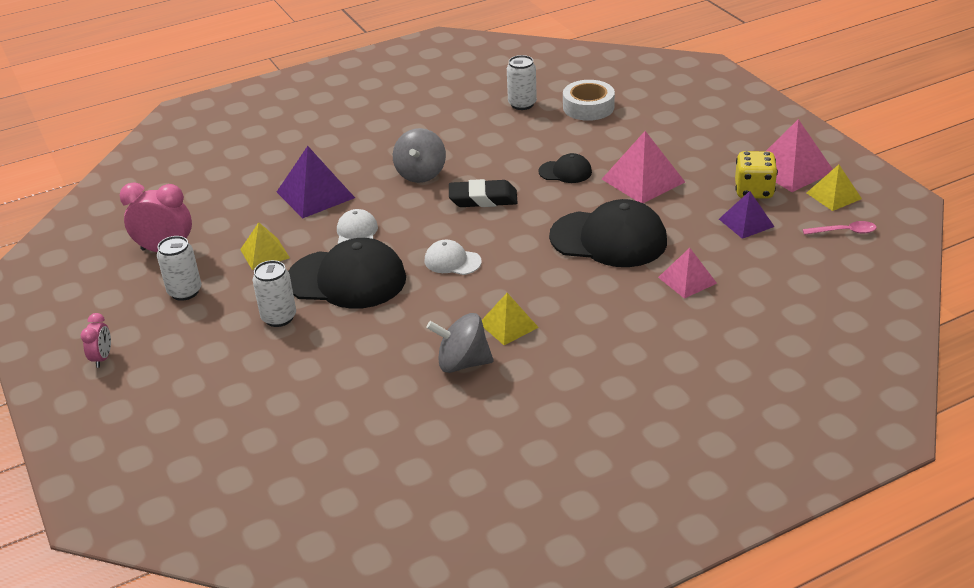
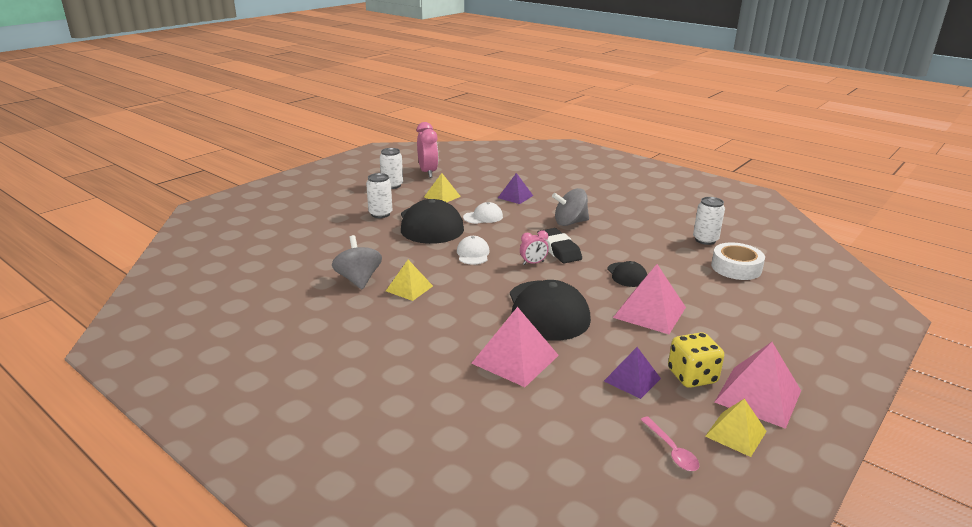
camera: 65 degrees right, 10 degrees down
pink clock [81,313,111,368] -> pink clock moved to [520,230,549,265]
purple pyramid [277,146,355,218] -> purple pyramid [498,173,533,204], size x0.63
pink pyramid [658,248,717,299] -> pink pyramid [471,307,559,387], size x1.58

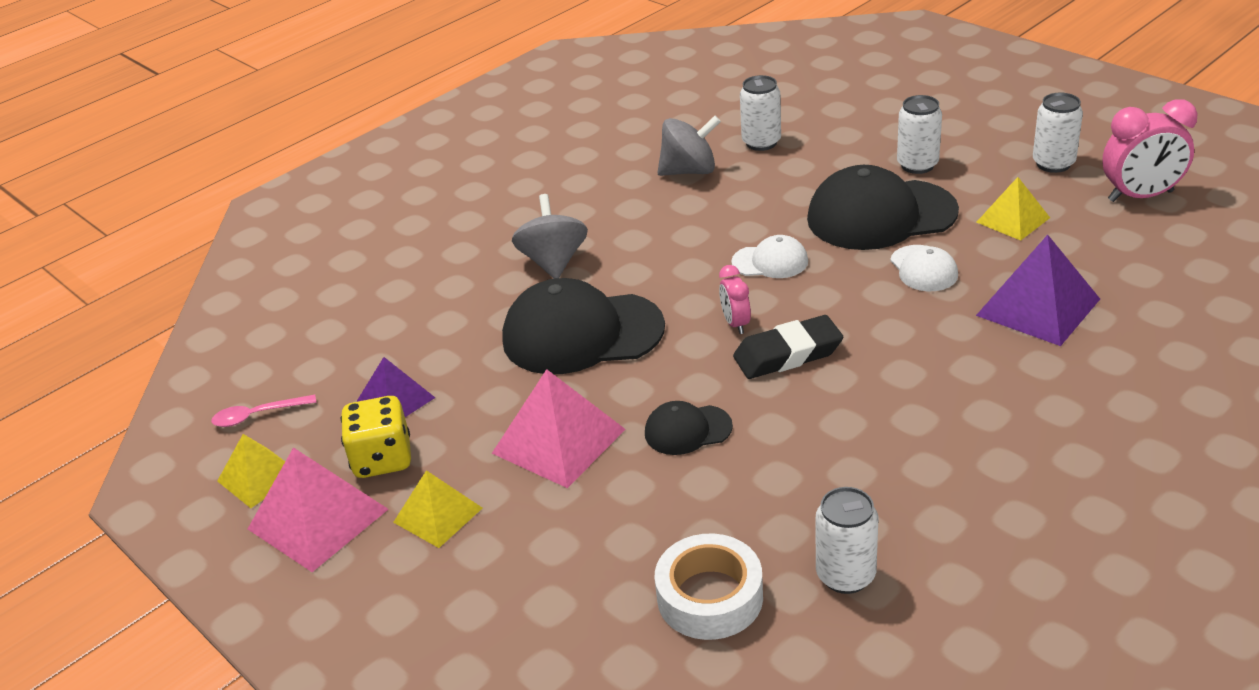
camera: 100 degrees right, 10 degrees up
yellow pyramid [386,260,433,301] -> yellow pyramid moved to [393,470,482,548]
pink pyramid [471,307,559,387] -> none
purple pyramid [498,173,533,204] -> purple pyramid [976,235,1100,346], size x1.58
grey spinning top [552,188,589,226] -> grey spinning top moved to [512,194,588,279]
none -> white can [740,75,781,151]

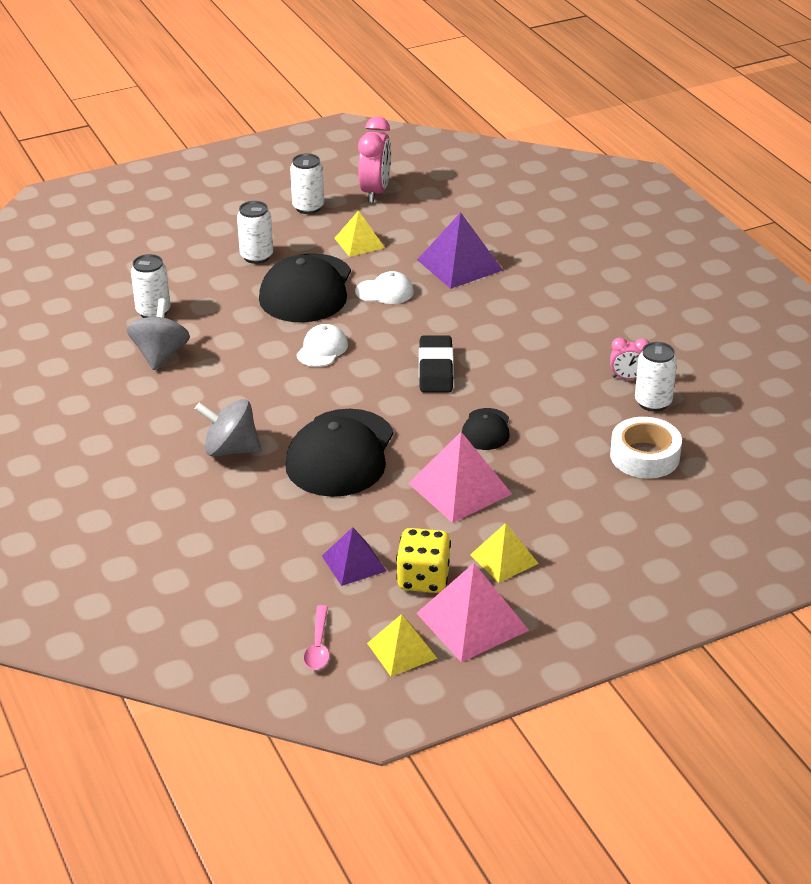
camera: 75 degrees left, 0 degrees up
pink clock [719,265,751,334] -> pink clock moved to [610,337,649,379]

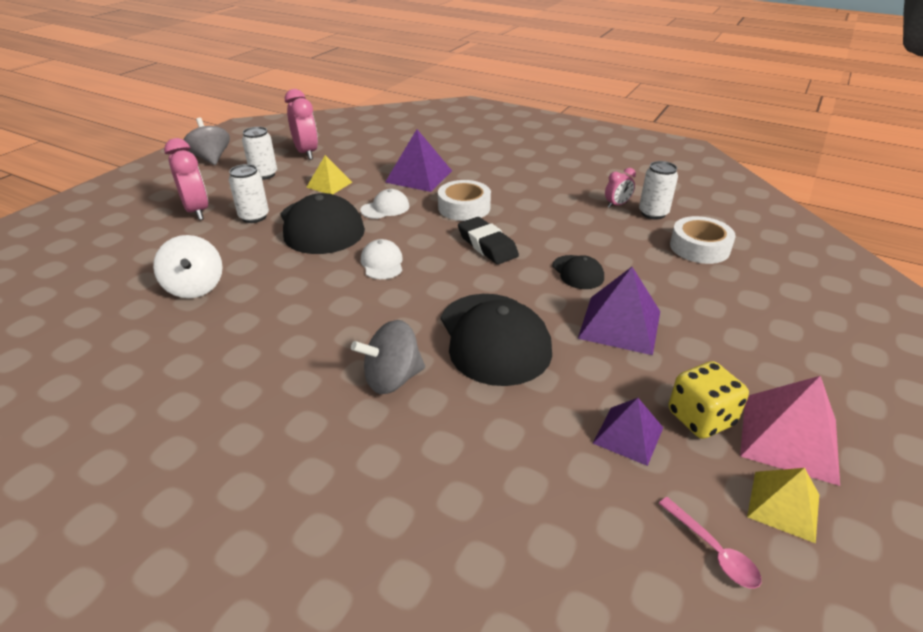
camera: 35 degrees left, 0 degrees up
grey spinning top [127,298,190,370] -> grey spinning top moved to [184,118,230,165]
white can [131,254,171,318] -> white spinning top [153,235,223,298]
pink pyramid [408,432,512,523] -> purple pyramid [578,267,660,355]
yellow pyramid [470,523,539,582] -> none
none -> pink clock [164,138,208,220]
none -> white tape [438,180,491,221]

